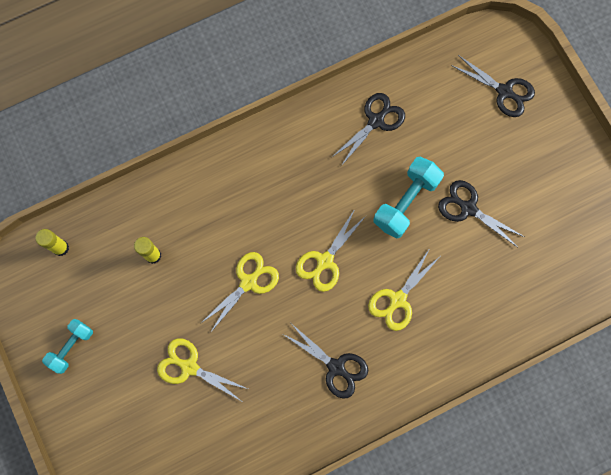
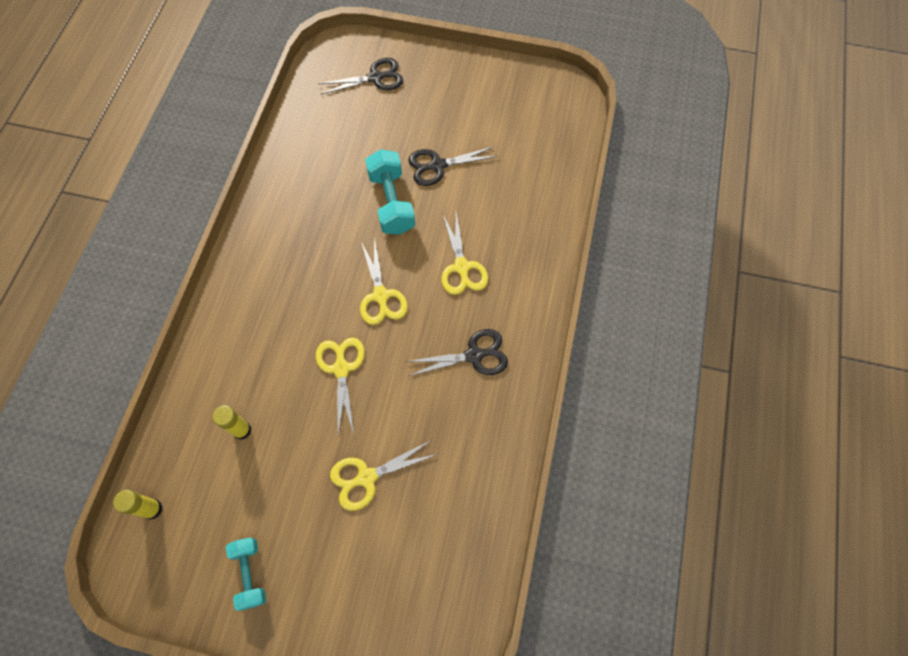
camera: 50 degrees left, 10 degrees down
black scissors [332,93,405,166] -> none

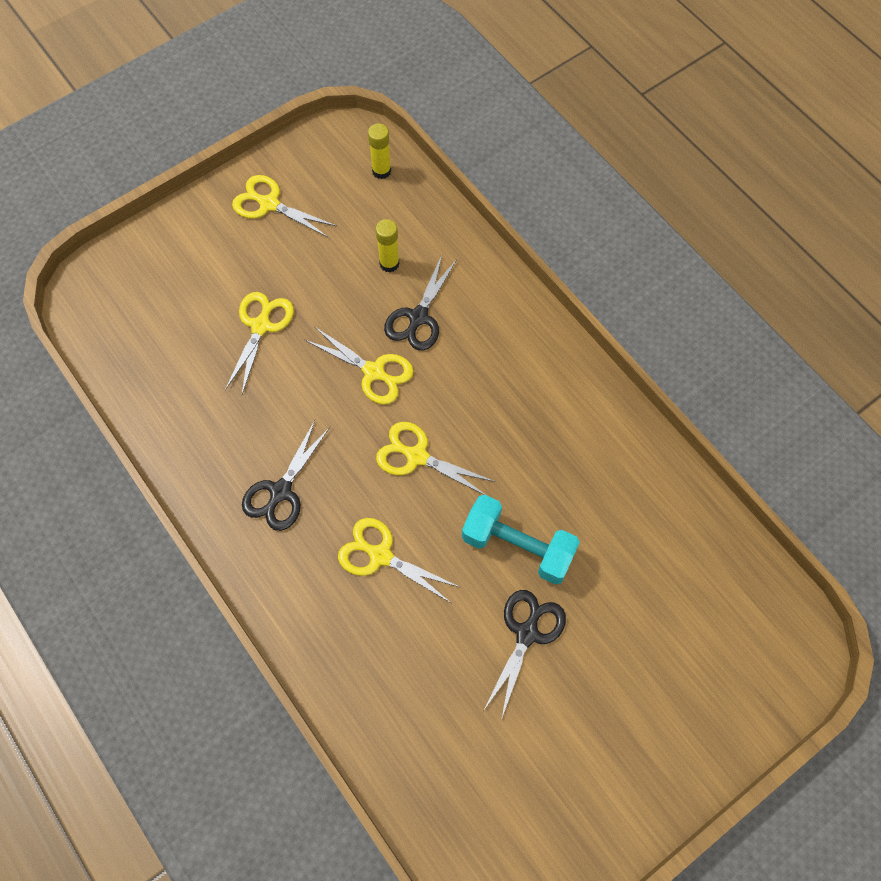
camera: 130 degrees right, 0 degrees up
turquoise dumbbell [226,537,266,611] -> yellow scissors [232,175,336,238]
black scissors [318,58,403,95] -> black scissors moved to [384,255,457,351]

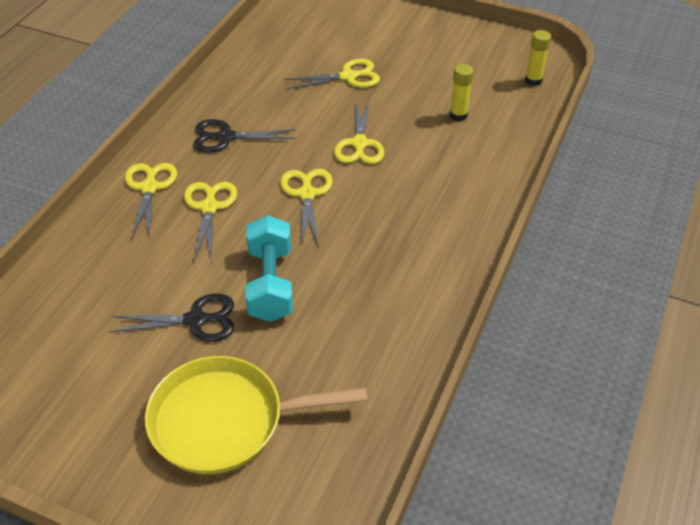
camera: 60 degrees right, 20 degrees down
yellow scissors [232,175,336,238] -> yellow scissors moved to [125,163,177,239]
black scissors [384,255,457,351] -> none
none -> yellow pan [145,356,368,474]

